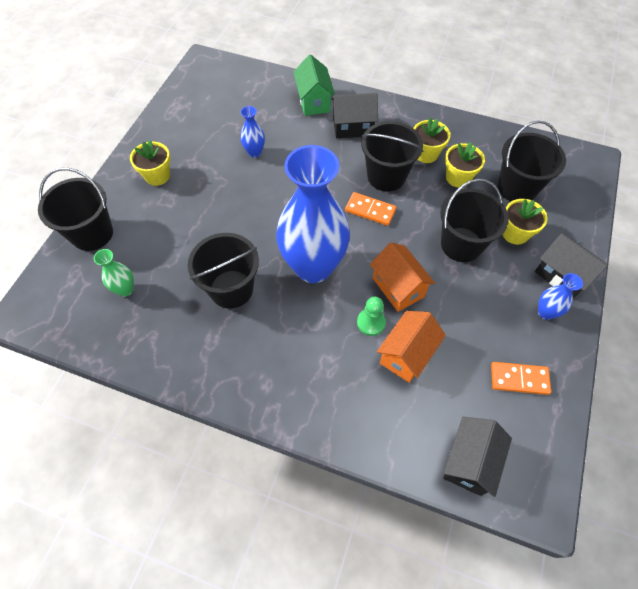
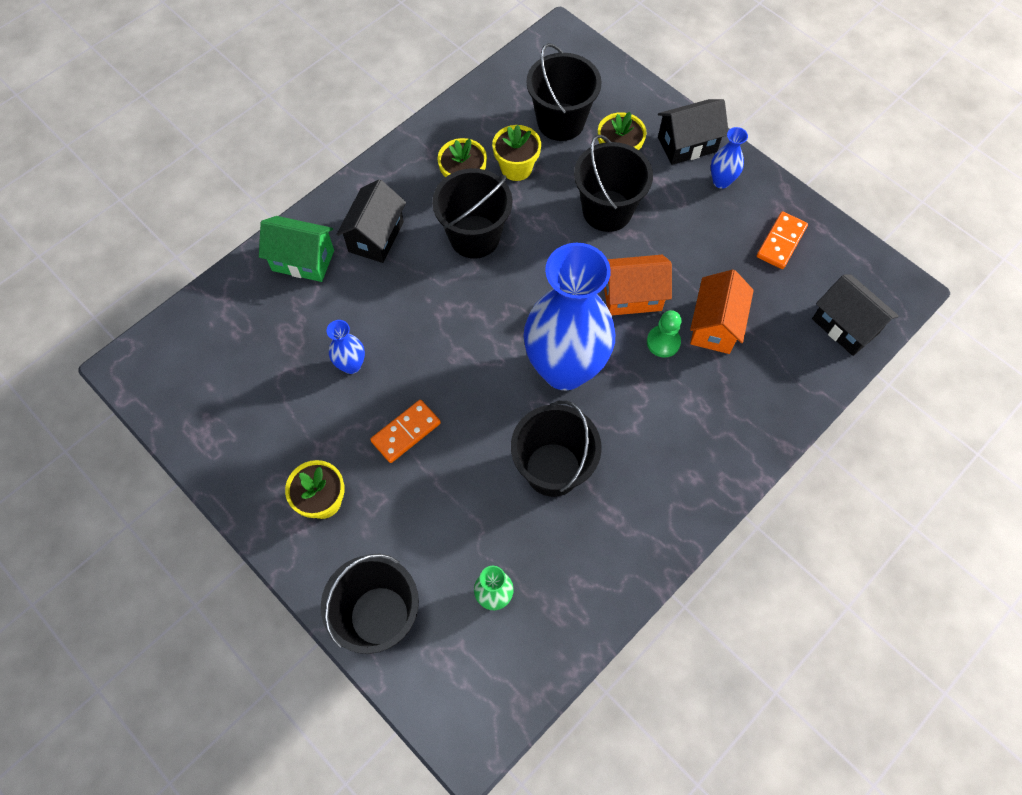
camera: 65 degrees left, 5 degrees up
orange domino [345,192,396,226] -> orange domino moved to [370,400,441,463]
orange house [377,311,446,383] -> orange house turned 45 degrees clockwise [690,269,754,354]

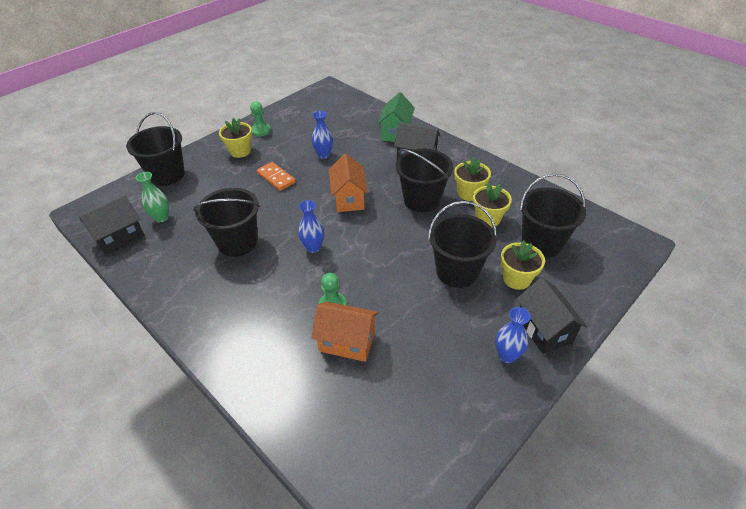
camera: 90 degrees right, 20 degrees down
blue vase [524,243,615,390] -> blue vase [298,200,324,253], size x0.41
orange house [604,255,672,315] -> orange house moved to [329,154,368,212]
orange domino [757,212,808,269] -> none
black house [812,275,899,356] -> black house moved to [79,195,145,255]
none -> green pawn [250,101,271,136]

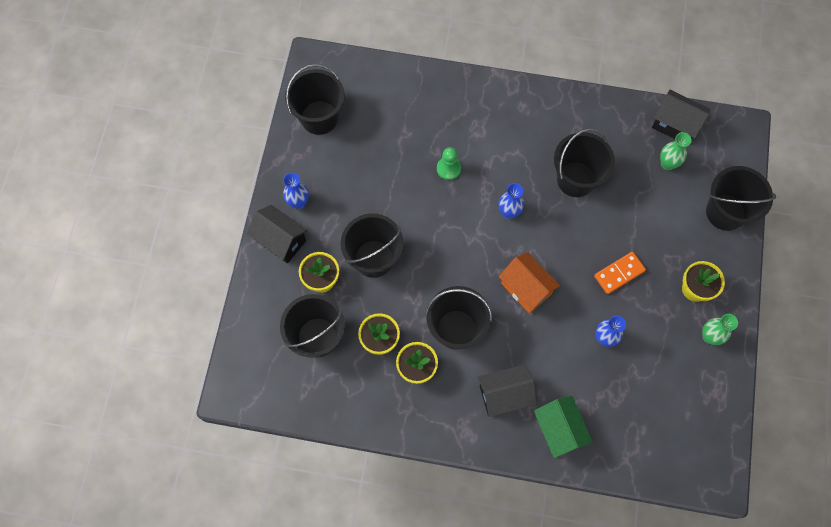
camera: 145 degrees right, 25 degrees up
black house [79,195,145,255] -> black house turned 75 degrees counterclockwise [652,90,710,139]
green pawn [250,101,271,136] -> green vase [702,314,738,345]
orange domino [257,162,296,191] -> orange domino turned 45 degrees counterclockwise [594,252,646,294]
orange house [312,302,379,362] -> none
none -> black bucket [285,64,345,135]

